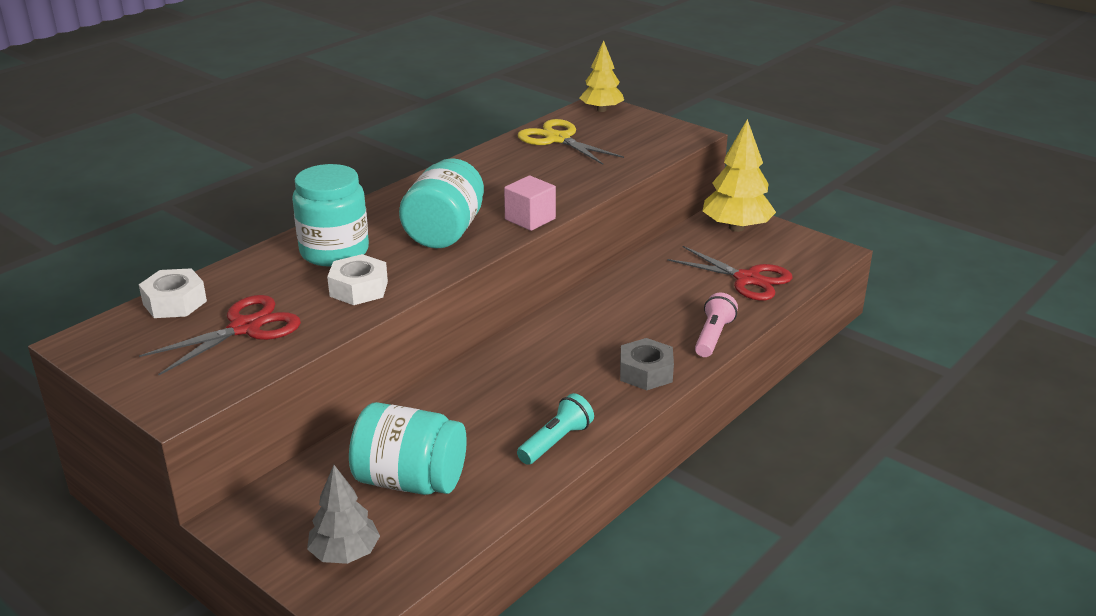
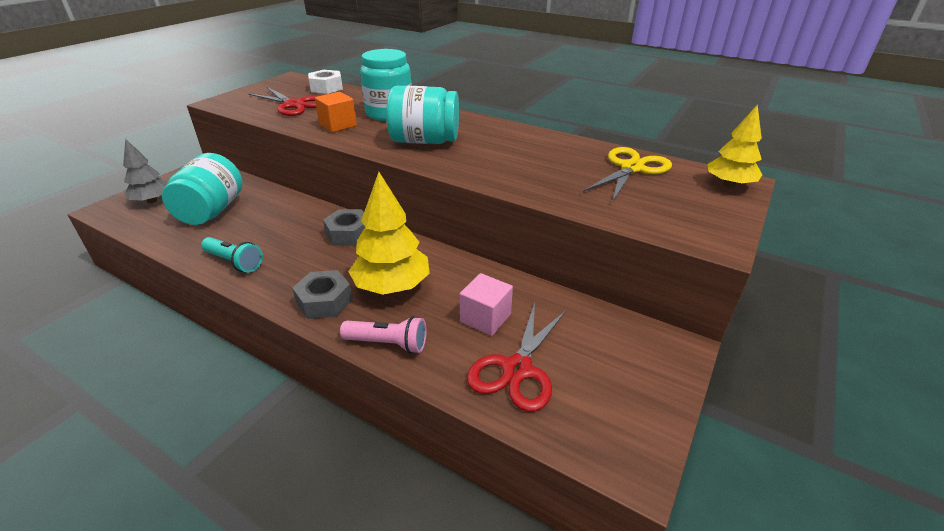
camera: 80 degrees right, 5 degrees up
white nut [327,254,388,305] -> orange cube [315,92,357,132]
pink cube [504,176,556,231] -> pink cube moved to [460,273,513,336]
yellow tree [703,119,776,232] -> yellow tree moved to [348,172,430,295]
none -> grey nut [323,209,365,246]

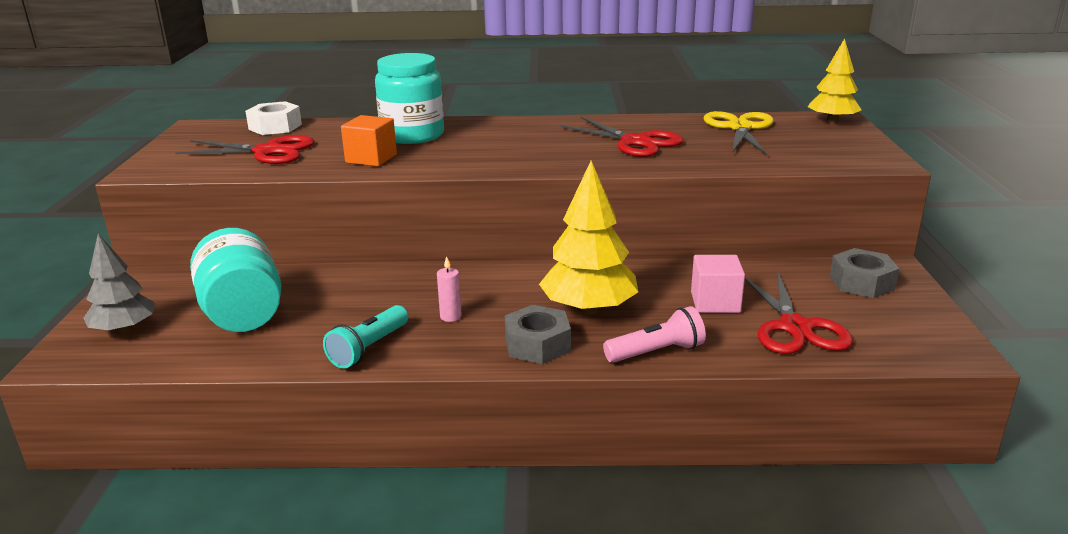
camera: 30 degrees left, 10 degrees down
turquoise flashlight [201,237,263,273] -> turquoise flashlight turned 120 degrees clockwise [323,305,408,369]
grey nut [323,209,365,246] -> grey nut moved to [830,248,900,298]
turquoise jar [386,86,459,144] -> none
none -> pink candle [437,256,462,322]
none -> red scissors [560,117,684,157]

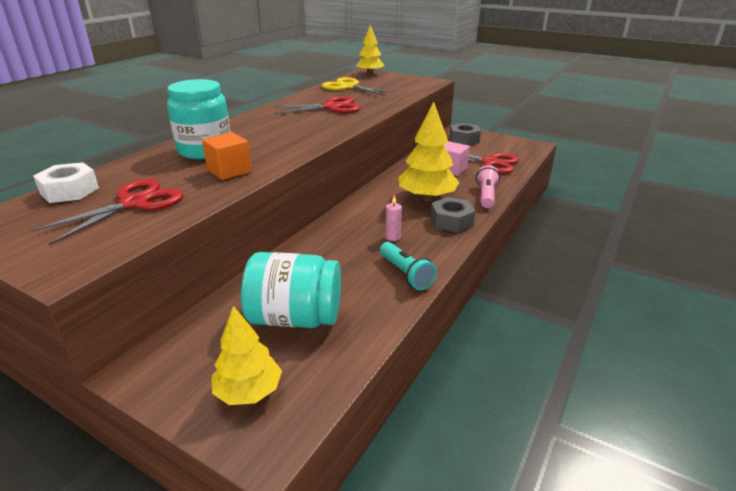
camera: 60 degrees left, 5 degrees up
grey tree [84,234,155,334] -> yellow tree [212,306,282,405]

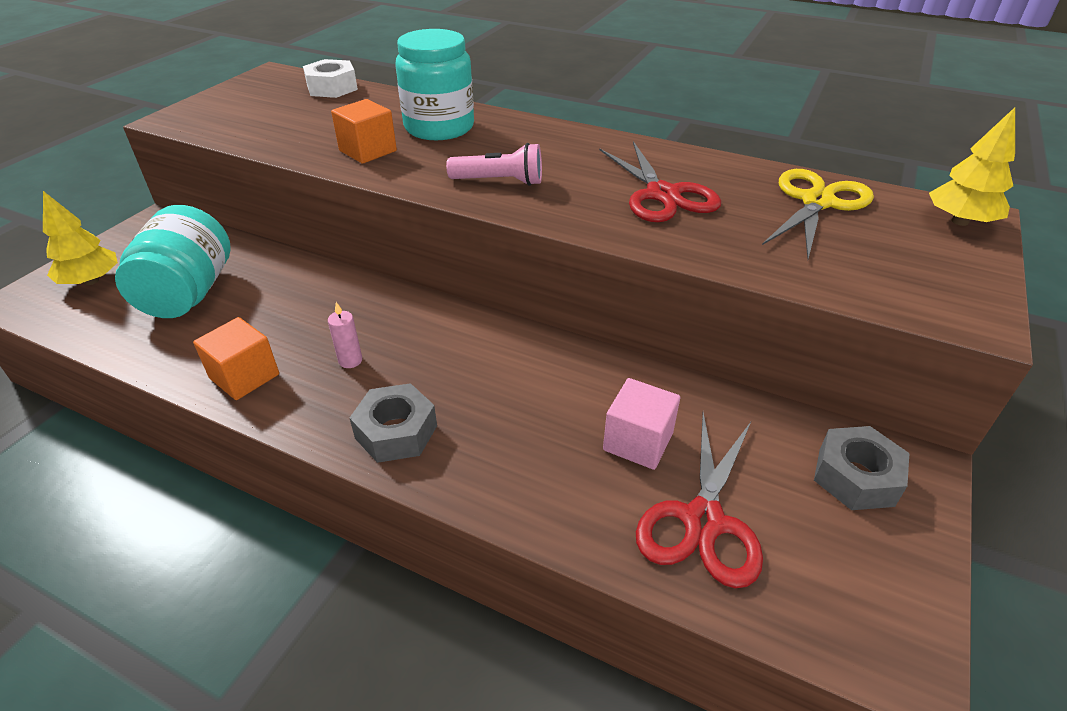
camera: 85 degrees right, 10 degrees up
red scissors [30,179,184,245] -> none
turquoise flashlight [380,242,437,290] -> orange cube [193,317,279,400]
yellow tree [399,102,459,201] -> none
pink flashlight [476,165,500,208] -> pink flashlight moved to [446,143,542,186]

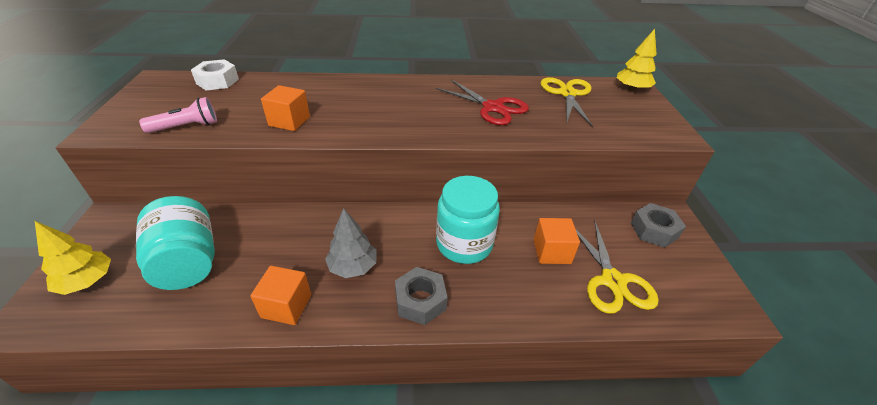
camera: 30 degrees left, 0 degrees up
pink candle [328,302,362,368] -> grey tree [325,208,377,278]
turquoise jar [395,29,474,140] -> turquoise jar moved to [436,176,500,264]
pink flashlight [446,143,542,186] -> pink flashlight moved to [139,97,217,133]
pink cube [603,378,680,470] -> orange cube [534,218,580,264]
red scissors [636,412,763,588] -> yellow scissors [576,220,659,314]

